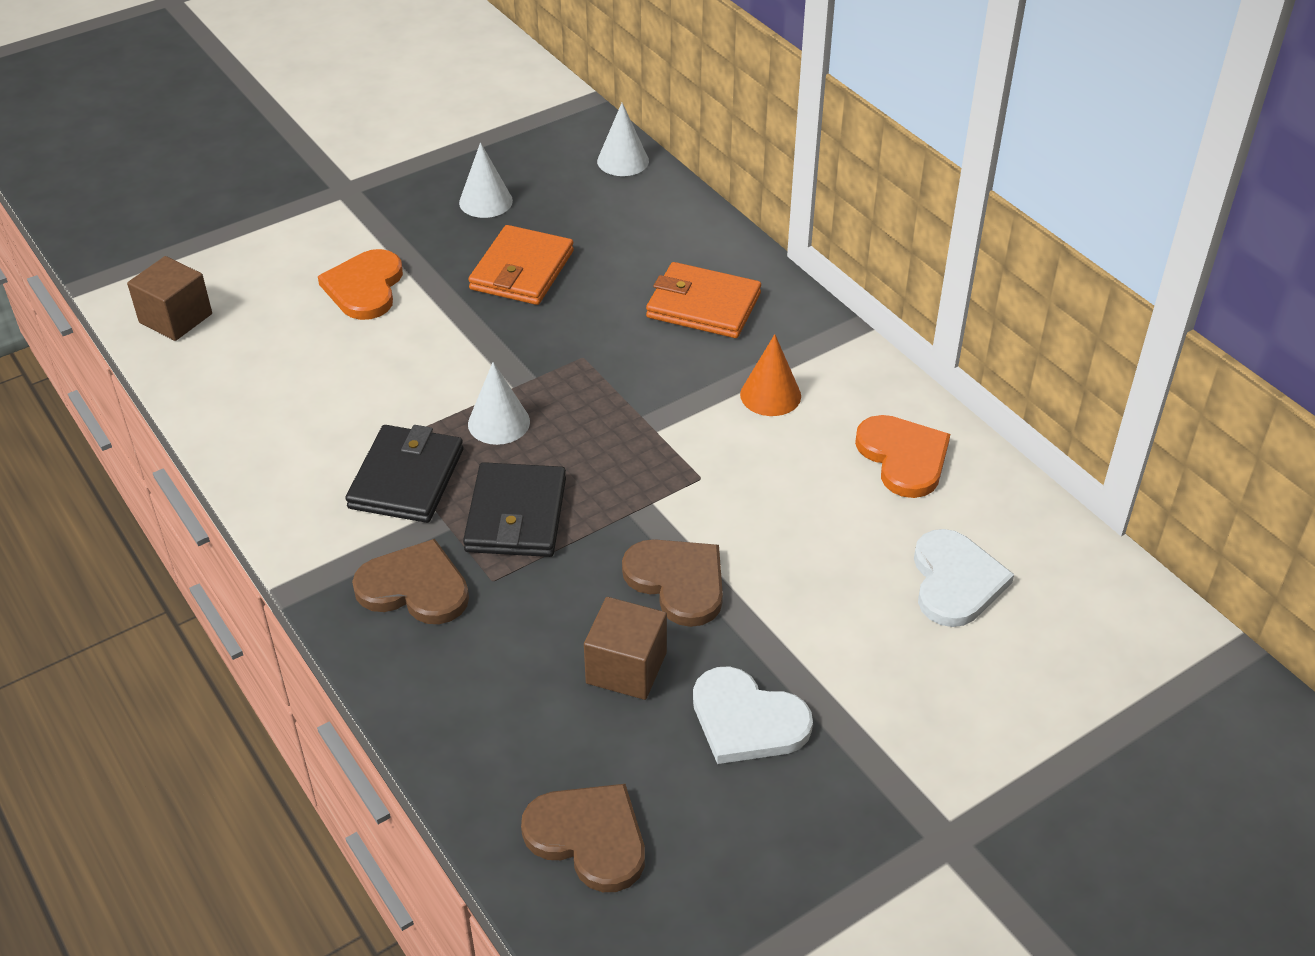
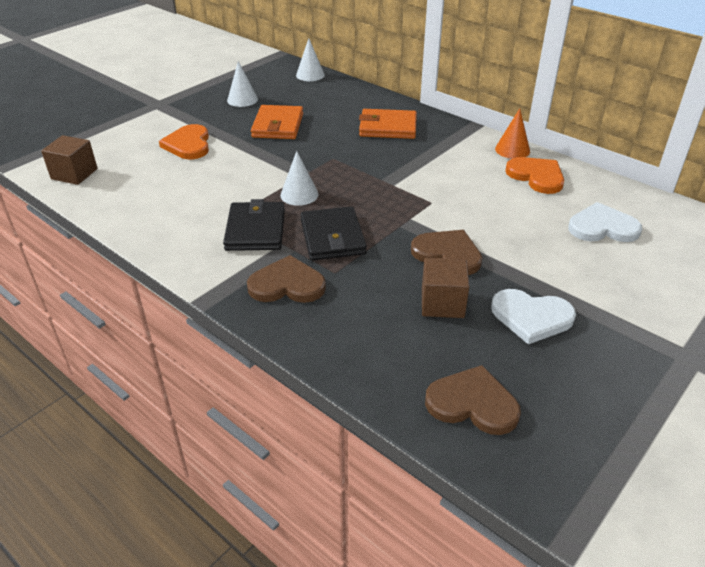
camera: 15 degrees left, 5 degrees down
orange cone [740,334,801,416] -> orange cone moved to [495,108,530,159]
white heart [914,529,1014,627] -> white heart turned 75 degrees counterclockwise [568,202,642,242]

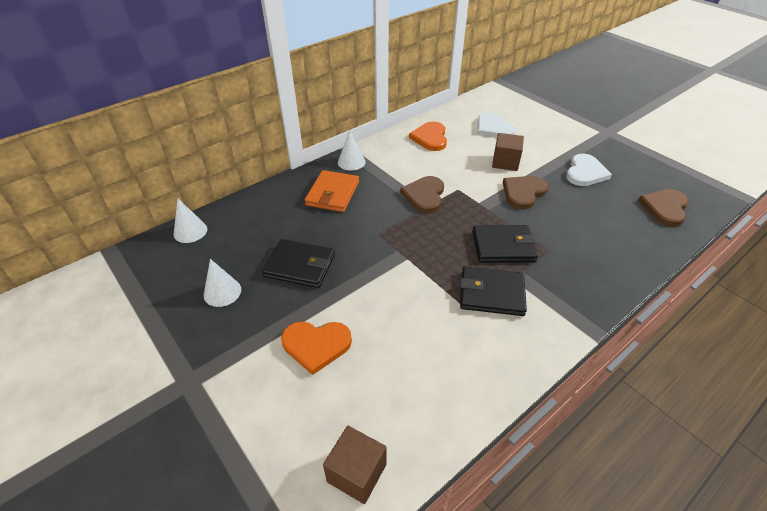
camera: 80 degrees left, 5 degrees up
brown heart [247,255,326,303] -> brown heart moved to [400,176,444,213]
orange wallet [251,105,303,139] -> black wallet [262,239,335,288]
white cone [280,151,318,206] -> white cone moved to [338,131,366,171]
brown cube [422,258,469,318] -> brown cube moved to [492,133,524,171]
orange cone [495,108,530,159] -> none
orange heart [505,157,564,194] -> orange heart turned 60 degrees counterclockwise [409,122,447,151]
white heart [568,202,642,242] -> white heart turned 45 degrees counterclockwise [477,112,516,137]

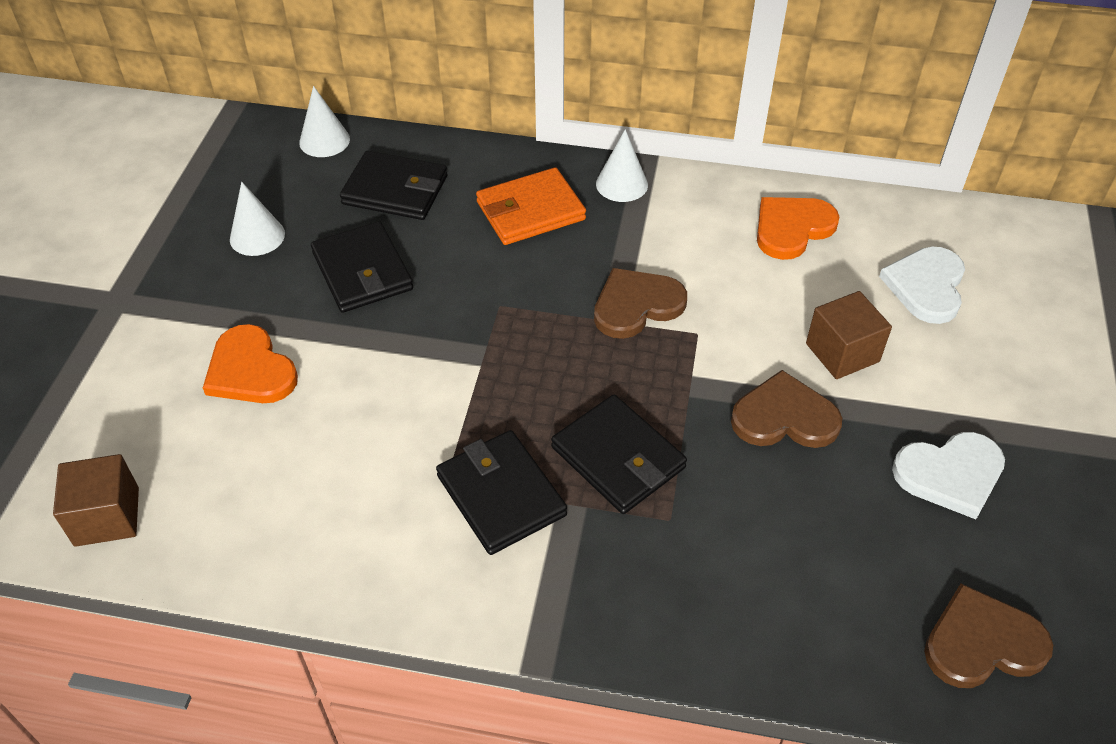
camera: 50 degrees right, 5 degrees up
none -> black wallet [340,151,447,220]

